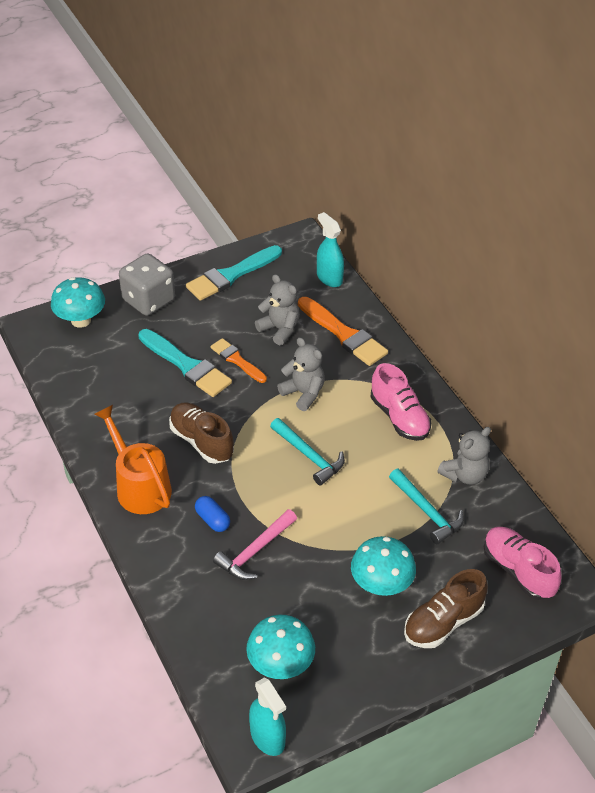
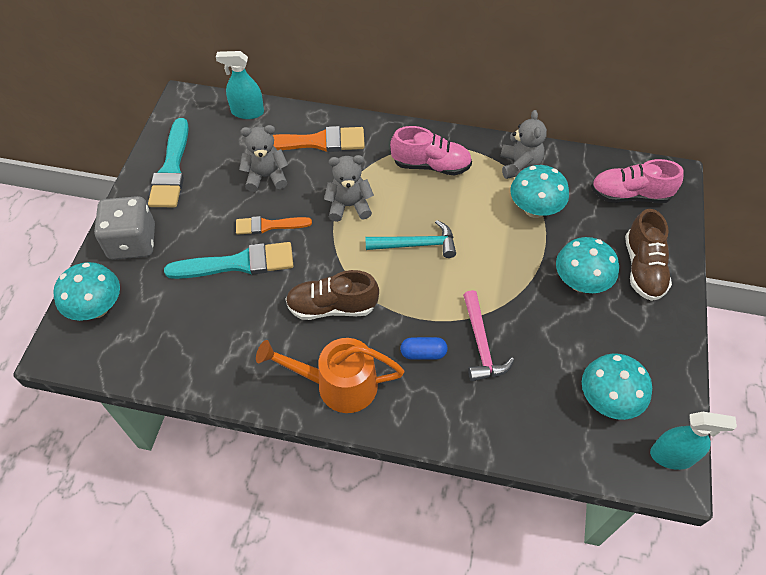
camera: 50 degrees left, 10 degrees up
turquoise hammer [389,469,464,544] -> turquoise mushroom [510,165,569,218]

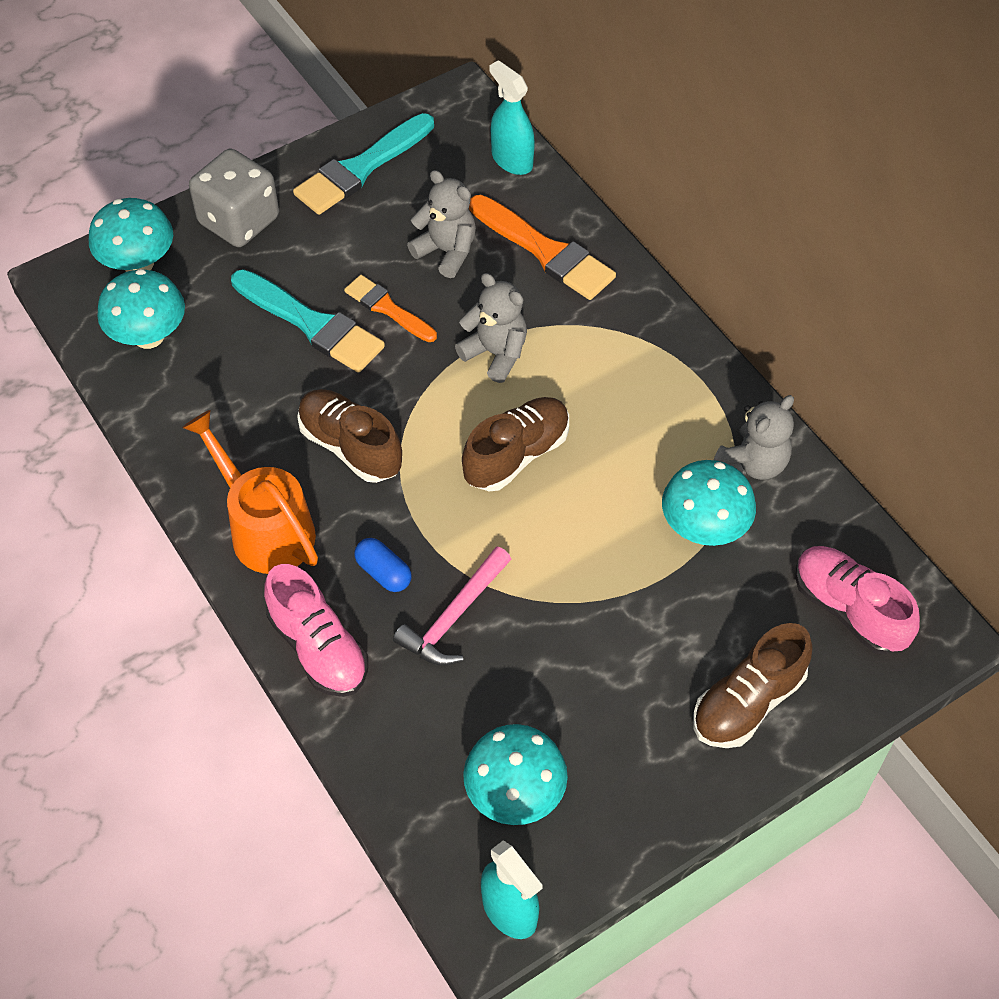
camera: 45 degrees right, 0 degrees up
turquoise hammer [365,220,456,258] -> brown shoe [462,397,569,491]
pink shoe [390,126,472,176] -> pink shoe moved to [264,564,368,697]
turquoise mushroom [556,237,619,293] -> turquoise mushroom moved to [97,269,185,349]

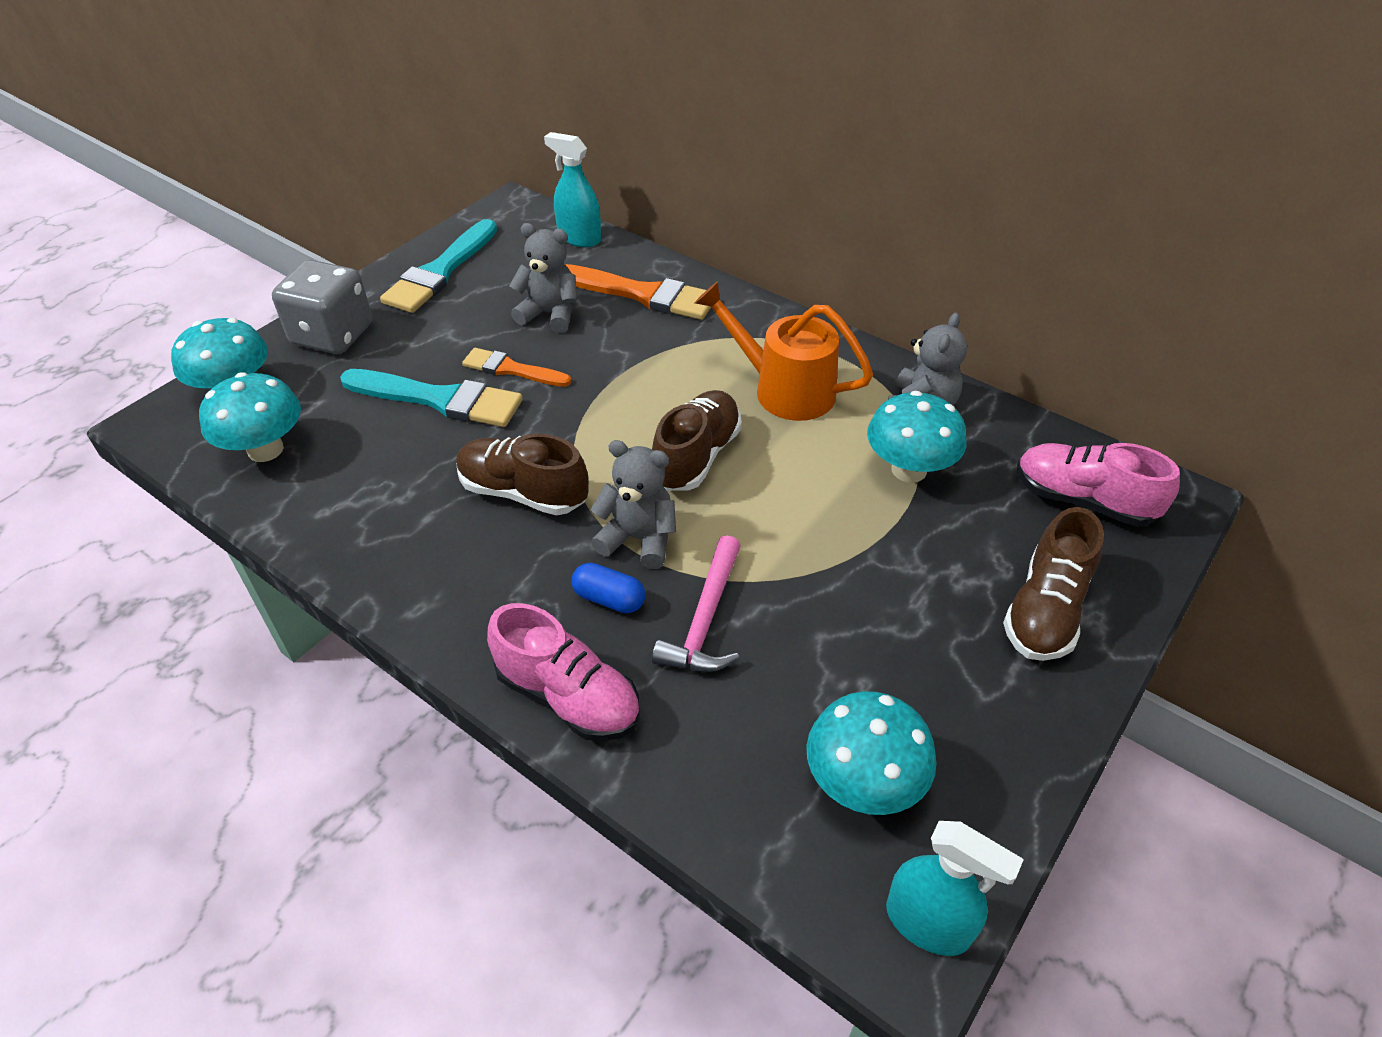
camera: 20 degrees left, 10 degrees down
orange watering can [182,410,318,574] -> orange watering can moved to [695,281,873,421]
grey teddy bear [455,273,527,383] -> grey teddy bear moved to [590,440,676,569]

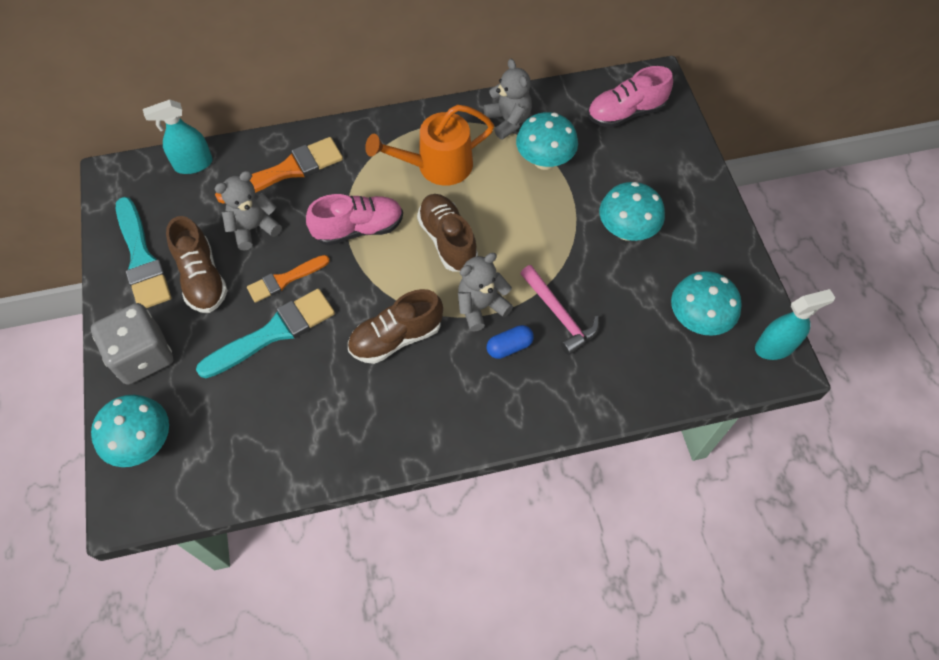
camera: 50 degrees left, 15 degrees up
turquoise mushroom [199,372,301,462] -> turquoise mushroom moved to [599,182,665,241]
pink shoe [487,603,640,741] -> pink shoe moved to [306,194,403,245]
brown shoe [1003,507,1104,661] -> brown shoe moved to [166,216,228,313]

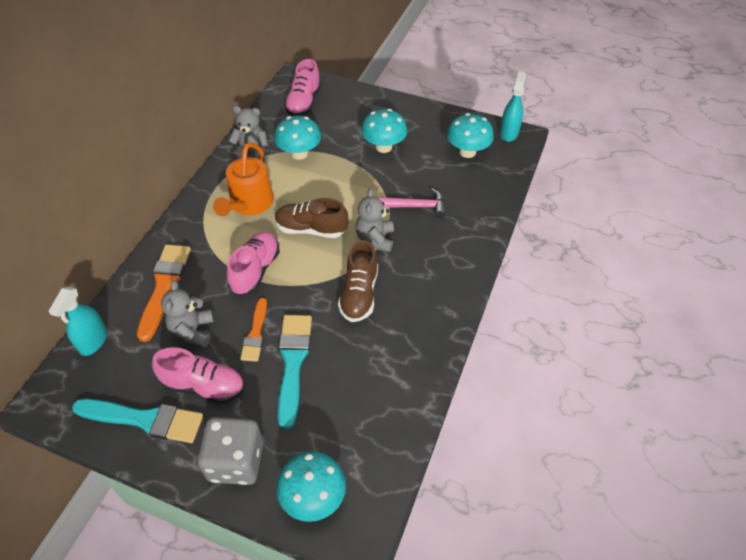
camera: 55 degrees left, 10 degrees down
brown shoe [166,216,228,313] -> pink shoe [152,347,244,404]
blue capsule [487,325,534,359] -> none

